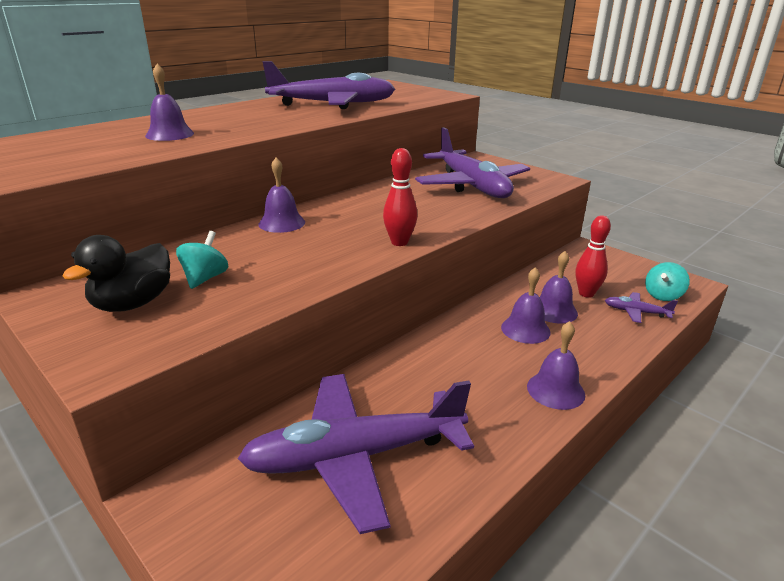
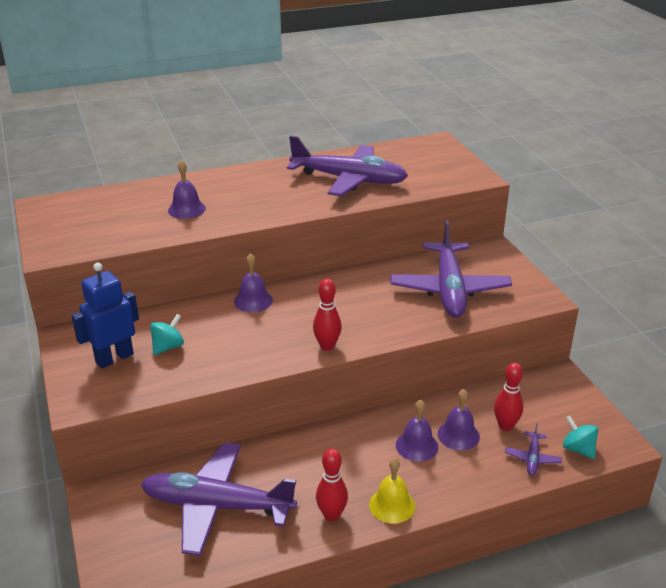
camera: 25 degrees right, 5 degrees up
black duck [62,235,170,312] -> blue robot [71,263,139,368]
purple bell [527,321,585,410] -> yellow bell [369,458,415,524]
purple plane [605,292,678,323] -> purple plane turned 120 degrees counterclockwise [505,423,562,475]
turquoise spinning top [645,262,690,301] -> turquoise spinning top turned 75 degrees clockwise [563,416,598,459]
none -> red bowling pin [316,449,348,522]

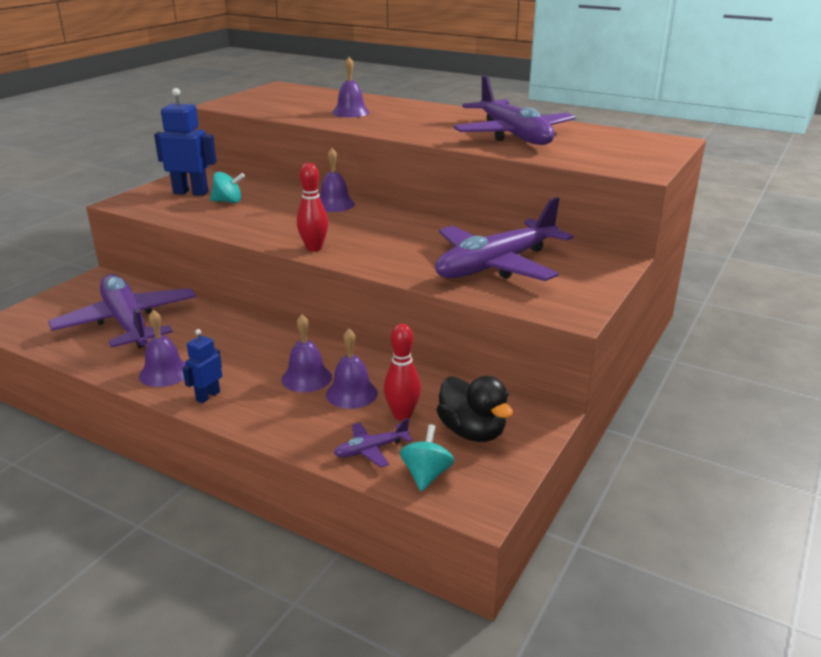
camera: 50 degrees right, 5 degrees down
red bowling pin [316,449,348,522] -> purple bell [139,310,186,387]
yellow bell [369,458,415,524] -> blue robot [182,329,222,403]
none -> black duck [437,376,513,442]

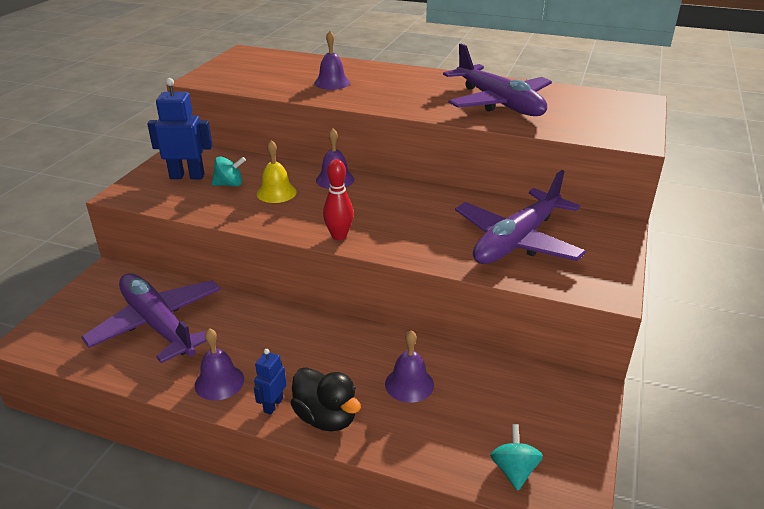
camera: 10 degrees left, 5 degrees up
purple bell [282,315,332,392] -> none
purple plane [334,418,412,467] -> none
red bowling pin [384,324,421,420] -> none
black duck [437,376,513,442] -> black duck moved to [290,367,361,431]
none -> yellow bell [257,140,297,203]

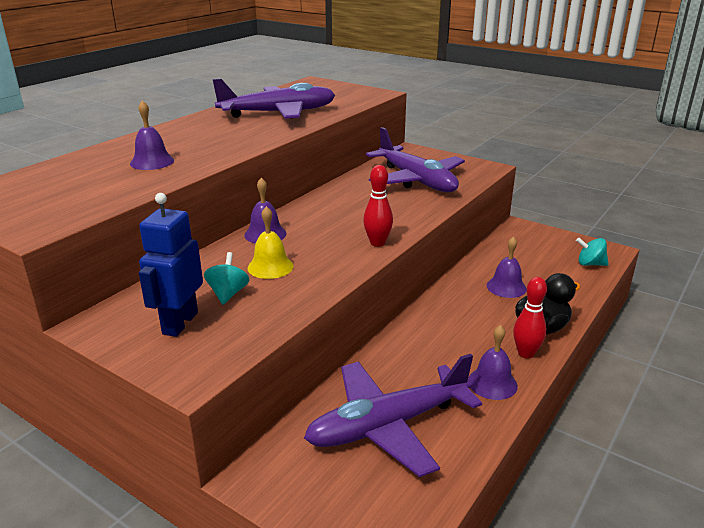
camera: 75 degrees left, 5 degrees down
blue robot [254,349,286,415] -> red bowling pin [513,277,547,359]

